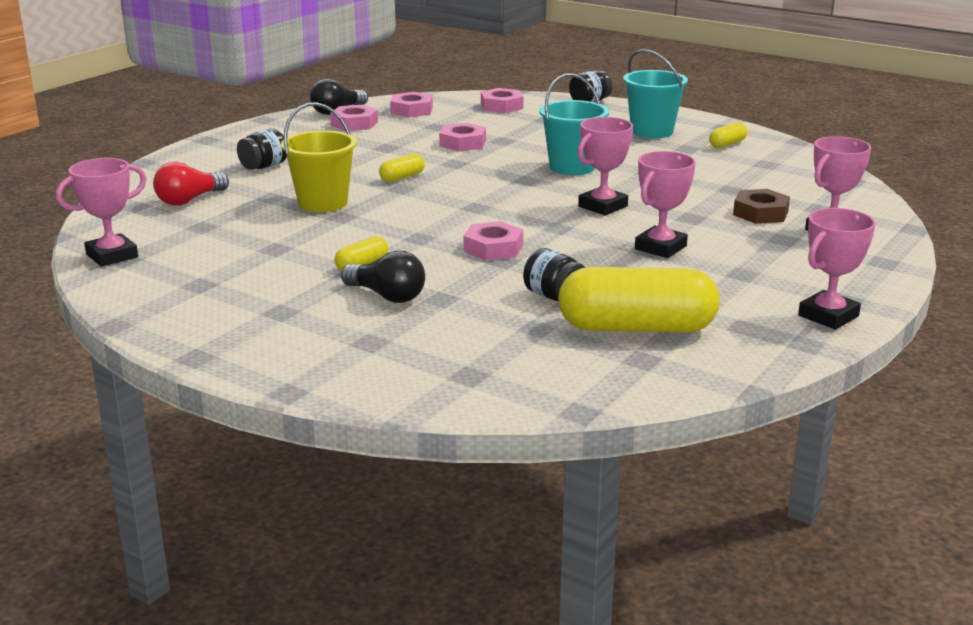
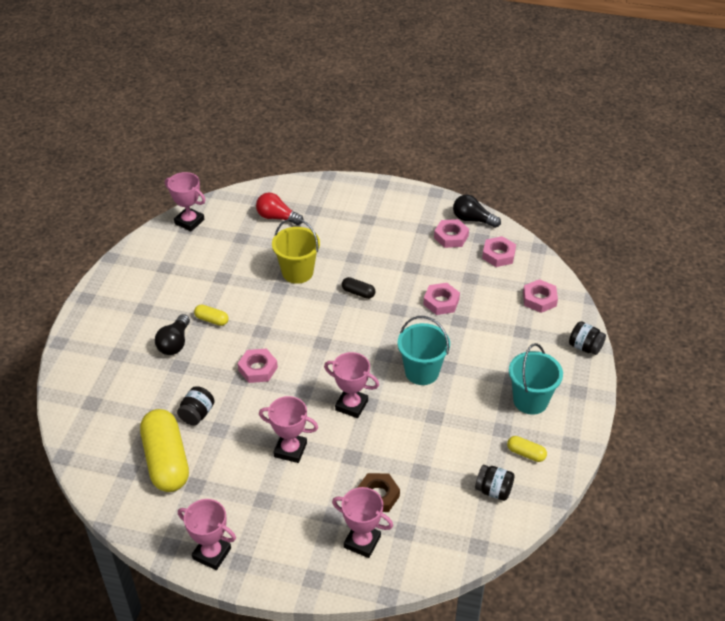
camera: 70 degrees right, 20 degrees up
black jar [237,128,287,170] -> black jar moved to [475,465,515,501]
yellow capsule [379,153,425,182] -> black capsule [342,277,375,299]

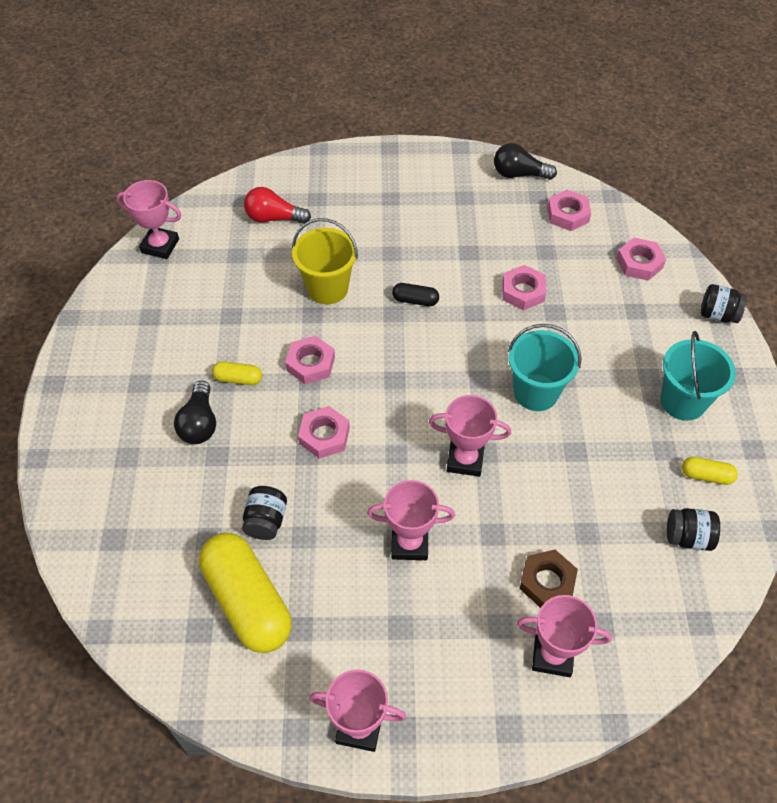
camera: 15 degrees left, 10 degrees up
pink nut [434,219,469,248] -> pink nut moved to [285,336,335,384]

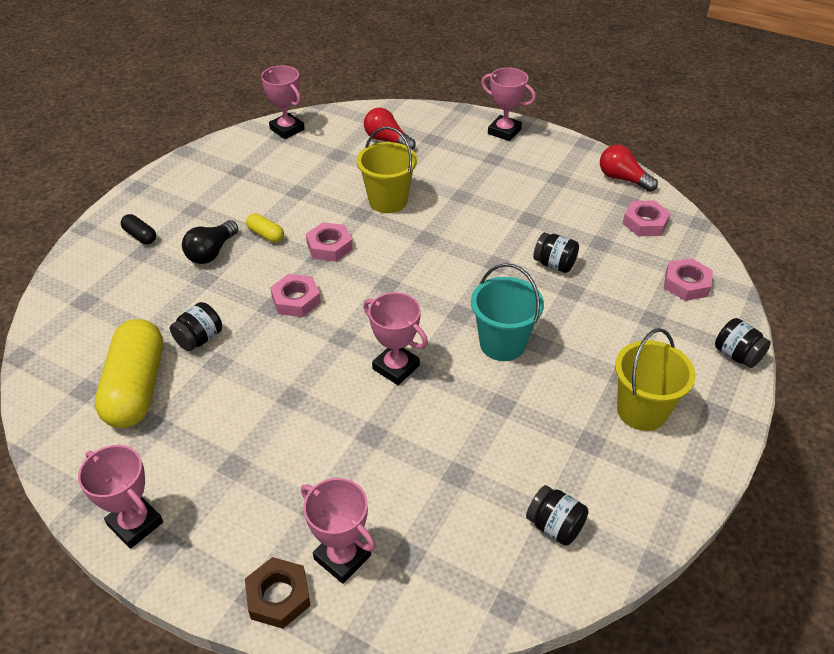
camera: 30 degrees right, 10 degrees down
pink trophy [367,480,455,560] -> pink trophy moved to [481,68,536,141]
black capsule [392,283,439,306] -> black capsule moved to [121,214,156,244]
black light bulb [494,143,557,180] -> red light bulb [600,145,658,192]
pink nut [502,265,546,310] -> black jar [533,232,579,273]
brown nut [519,550,578,608] -> brown nut moved to [245,557,311,629]
turquoise bucket [661,331,736,421] -> yellow bucket [615,328,696,431]
yellow capsule [682,457,738,485] -> none

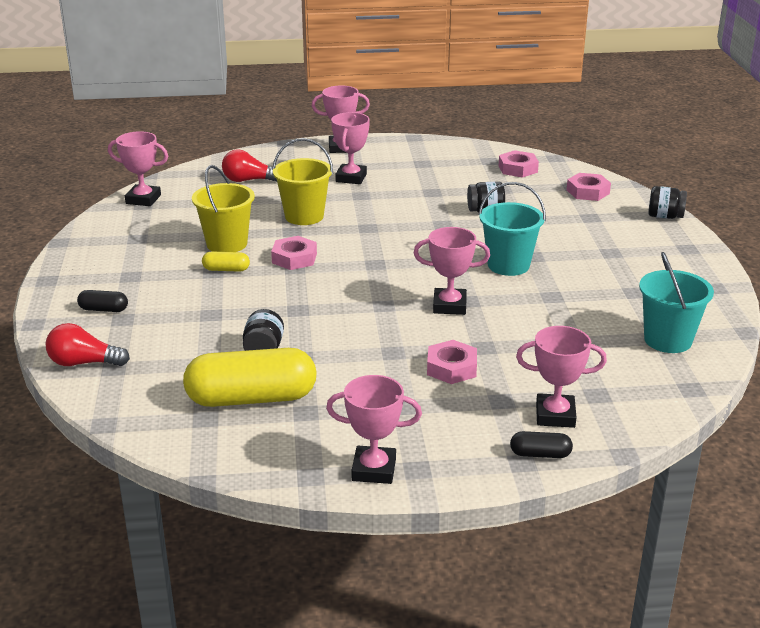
camera: 35 degrees left, 15 degrees down
yellow capsule [95,319,163,428] -> yellow capsule turned 60 degrees counterclockwise [183,348,317,407]
black light bulb [182,220,238,264] -> none
brown nut [245,557,311,629] -> black capsule [510,431,573,458]
pink nut [270,274,321,317] -> pink nut moved to [427,340,477,384]
black jar [526,485,589,546] -> turquoise bucket [639,252,714,353]
red light bulb [600,145,658,192] -> red light bulb moved to [45,323,130,366]
yellow bucket [615,328,696,431] -> yellow bucket moved to [192,165,255,252]
none -> pink trophy [331,112,370,184]

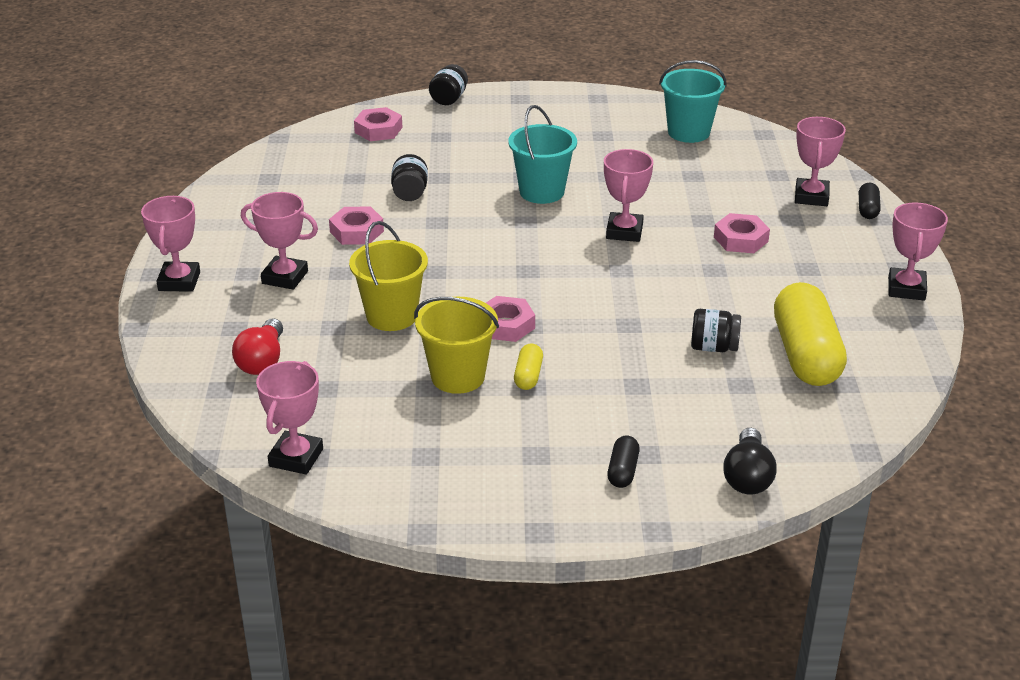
camera: 85 degrees left, 5 degrees up
red light bulb [45,323,130,366] -> black light bulb [723,428,777,494]
pink nut [499,150,539,178] -> pink nut moved to [329,206,384,245]

